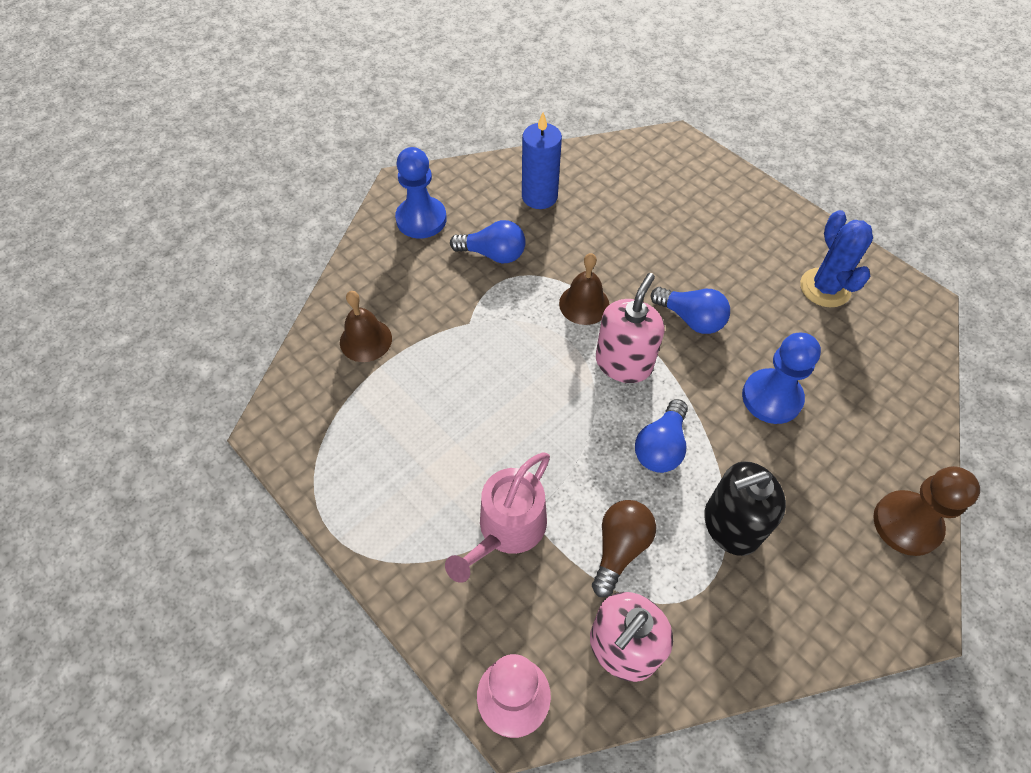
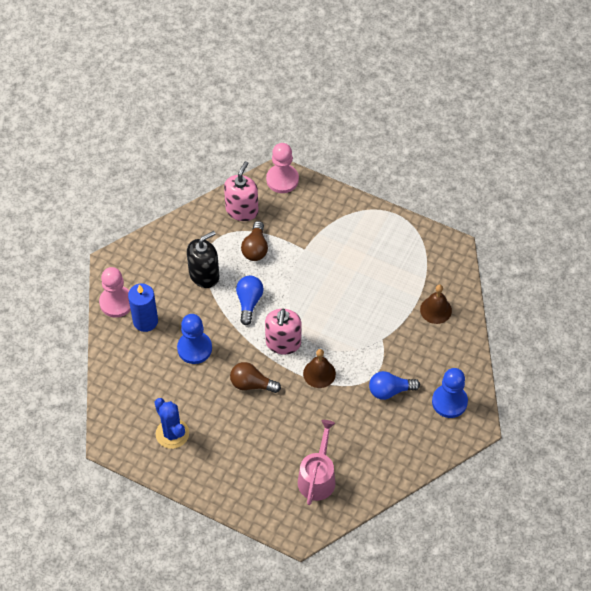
camera: 160 degrees right, 0 degrees up
pink watering can [445,452,550,583] -> pink watering can moved to [298,420,336,505]
blue candle [522,112,562,209] -> blue candle moved to [128,284,158,332]
blue light bulb [651,287,730,334] -> brown light bulb [230,362,281,393]
brown pawn [873,466,980,556] -> pink pawn [99,267,131,318]

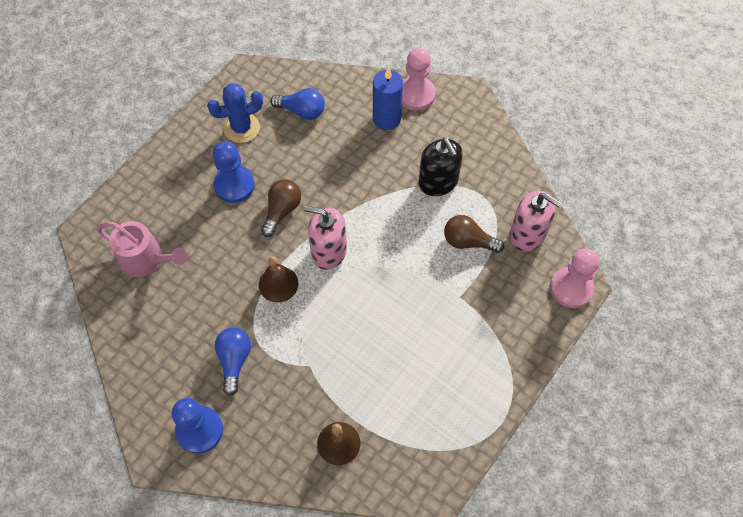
camera: 100 degrees right, 5 degrees up
blue pawn [177,314,212,364] -> blue pawn moved to [213,141,255,203]
blue light bulb [236,276,264,325] -> blue light bulb moved to [270,88,325,120]

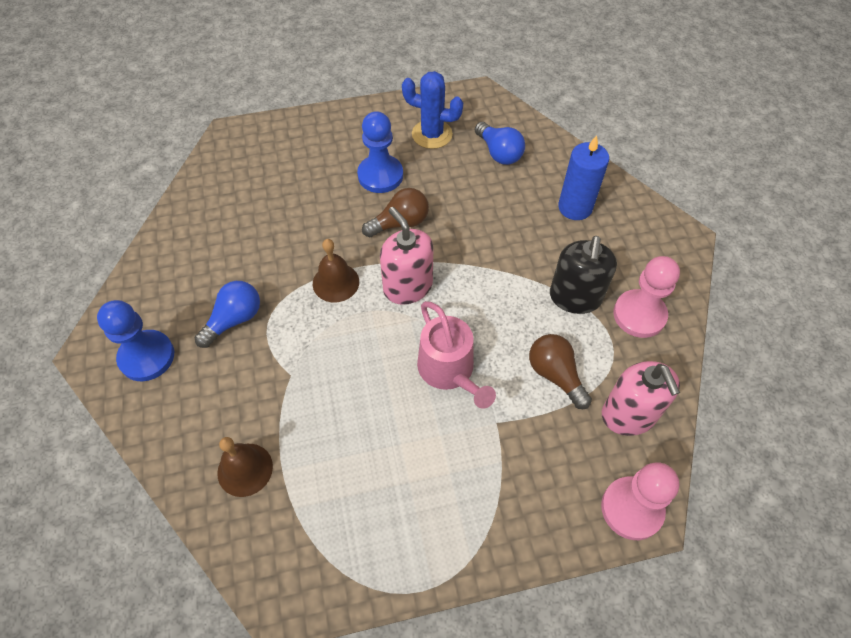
camera: 40 degrees right, 5 degrees down
pink watering can [97,221,187,277] -> pink watering can moved to [417,301,496,409]
pink pawn [402,47,436,111] -> pink pawn moved to [613,256,680,338]

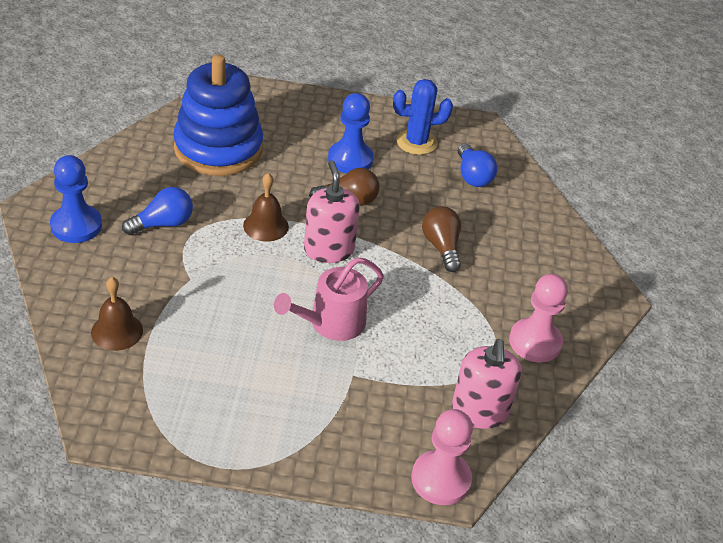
camera: 15 degrees right, 15 degrees down
blue cactus [402,71,463,149] -> blue cactus turned 45 degrees counterclockwise [393,79,453,155]
pink watering can [417,301,496,409] -> pink watering can turned 60 degrees clockwise [274,257,384,341]
brown light bulb [529,334,592,409] -> brown light bulb moved to [422,206,461,272]
black soap dispenser [550,236,617,314] -> none
blue candle [558,135,609,220] -> none
none -> blue stacking toy [173,54,263,176]

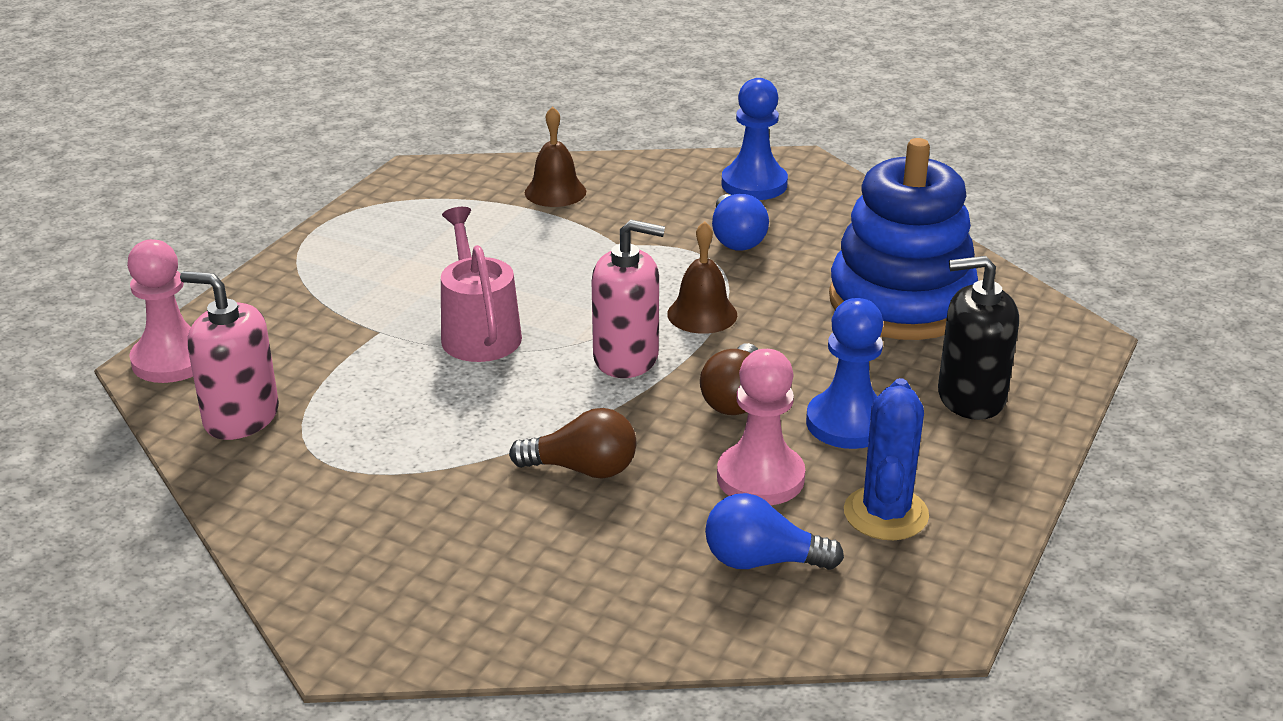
camera: 115 degrees right, 10 degrees down
pink pawn [509,274,568,362] -> pink pawn moved to [717,349,805,505]
none -> black soap dispenser [938,256,1019,420]

